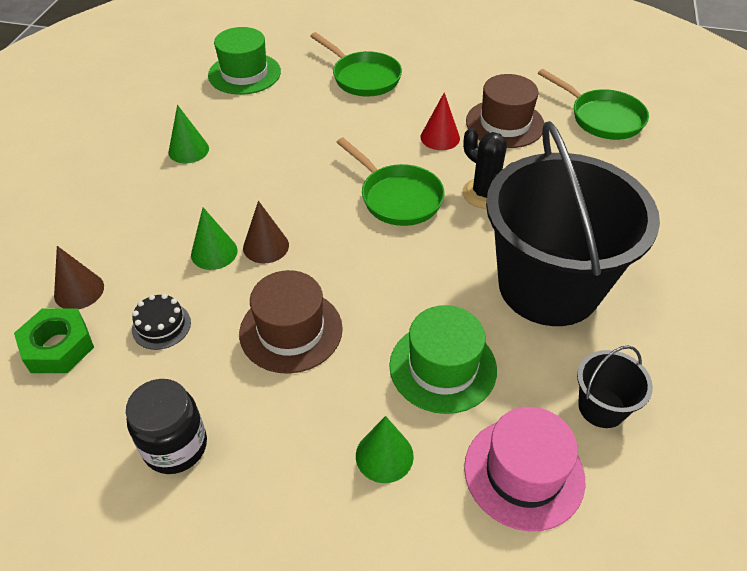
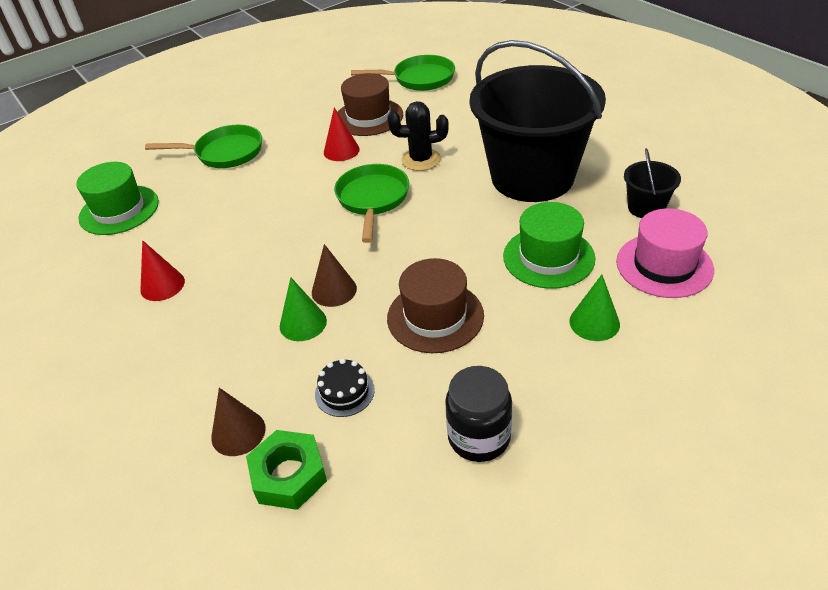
camera: 45 degrees left, 5 degrees down
green cone [168,105,209,163] -> red cone [140,240,185,301]
green pan [336,138,445,226] -> green pan turned 90 degrees counterclockwise [334,164,409,243]

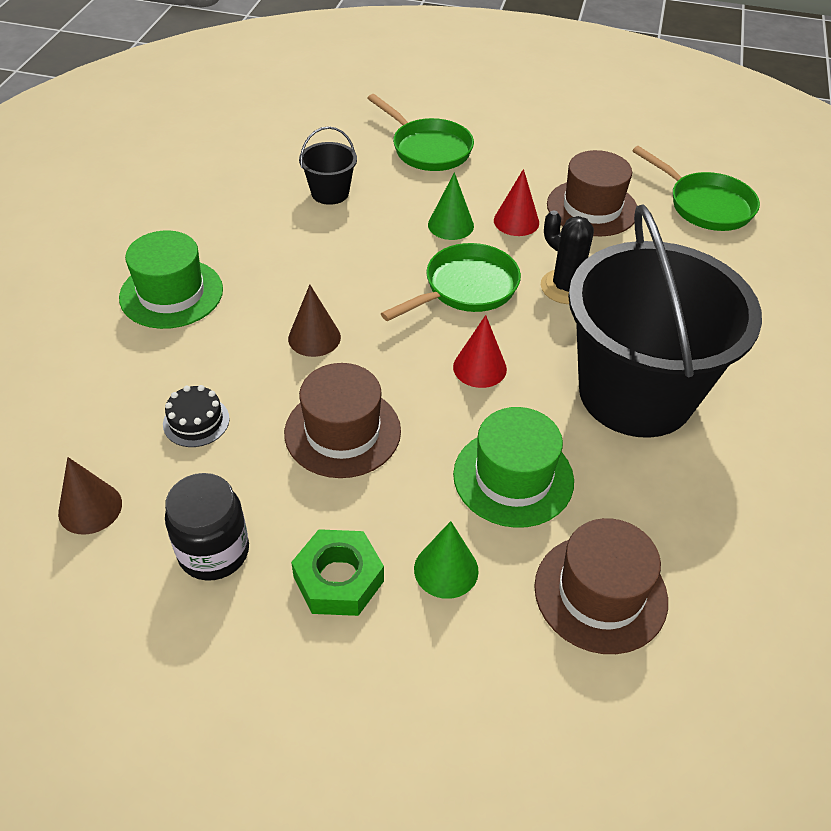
camera: 45 degrees right, 5 degrees up
green hat [76,162,159,235] -> green hat moved to [119,230,223,329]
red cone [140,240,185,301] -> red cone moved to [453,315,507,388]
brown cone [211,388,266,456] -> brown cone moved to [58,457,122,535]
green nut [246,430,327,510] -> green nut moved to [291,529,384,616]
green cone [280,277,327,341] -> green cone moved to [428,172,474,240]
pink hat [616,209,714,298] -> brown hat [534,518,668,654]
black bucket [624,148,681,218] -> black bucket moved to [299,126,357,205]

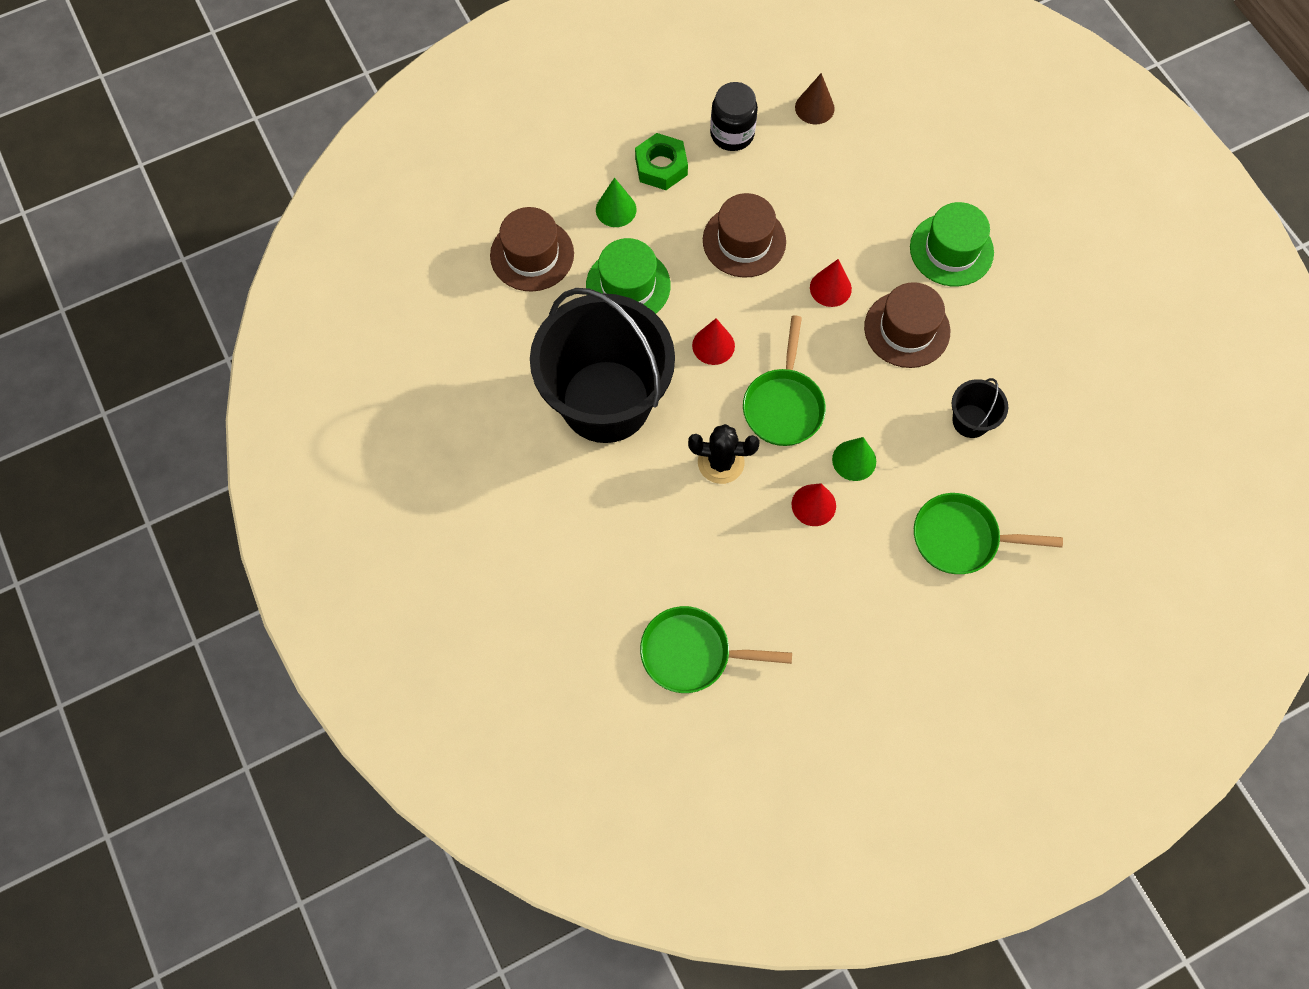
camera: 140 degrees right, 20 degrees up
black cake [163,385,230,447] -> none
brown cone [288,285,341,357] -> red cone [810,259,852,307]
brown hat [547,150,637,236] -> brown hat moved to [864,282,950,368]

